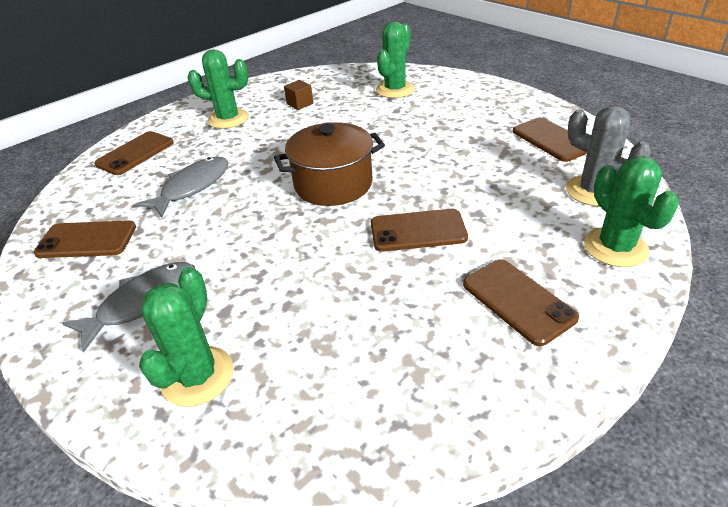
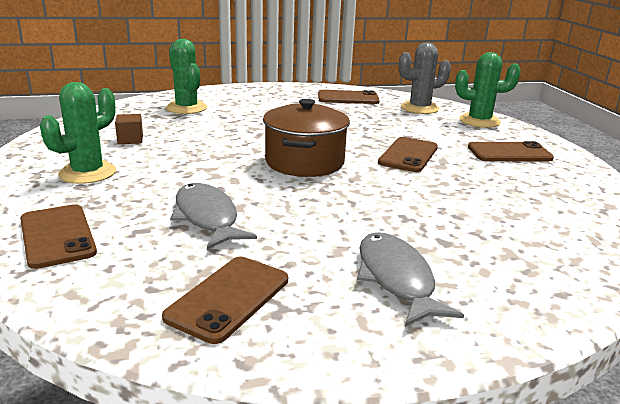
camera: 65 degrees left, 15 degrees down
green cactus [139,267,233,407] -> none

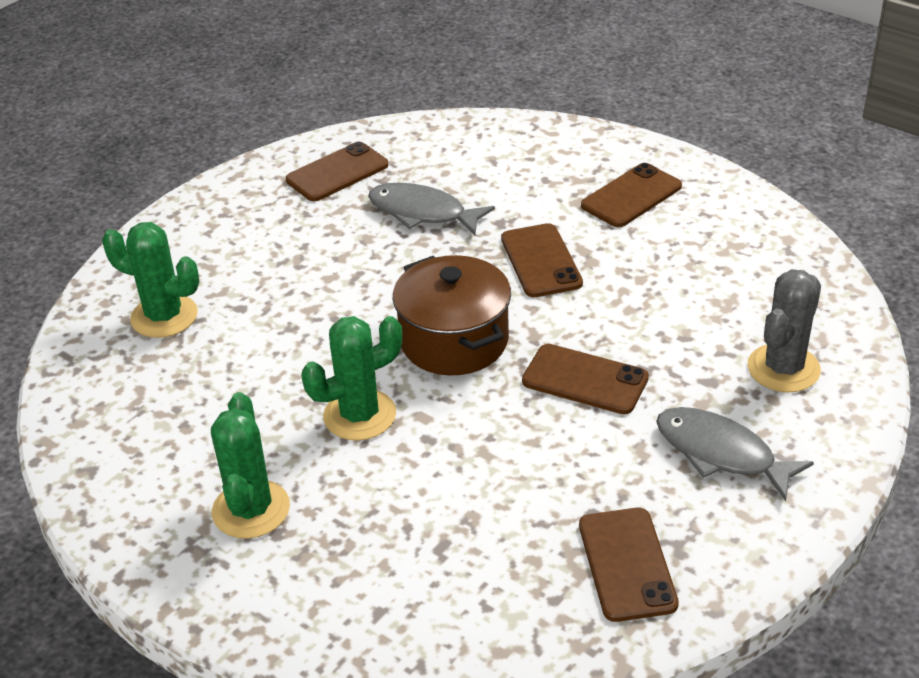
camera: 35 degrees left, 15 degrees up
brown phone [20,204,97,269] -> brown phone moved to [522,344,649,414]
brown cube [115,114,143,144] -> none
grey fish [170,183,257,249] -> grey fish moved to [368,183,495,235]
grey cactus [399,43,451,114] -> grey cactus moved to [748,269,821,392]
green cactus [455,52,521,128] -> green cactus moved to [301,316,402,441]

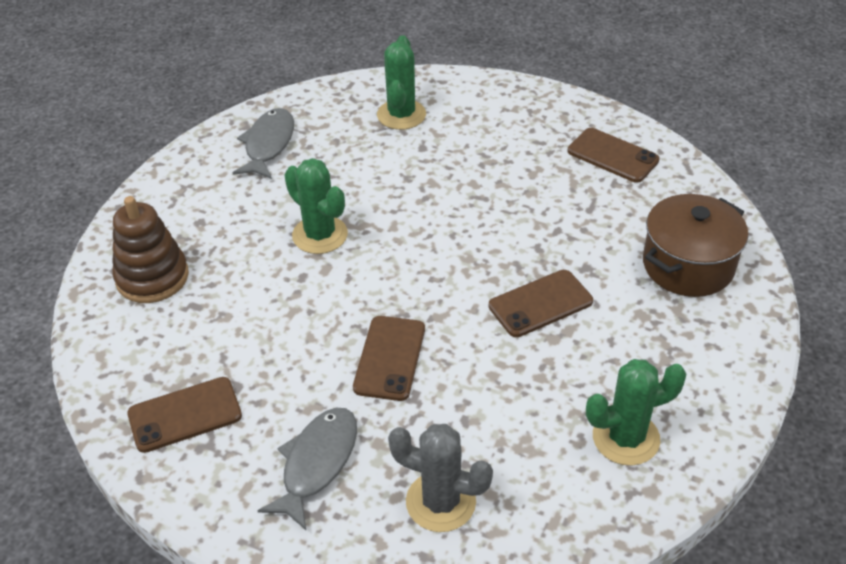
camera: 75 degrees right, 5 degrees up
green cactus [211,392,290,539] -> green cactus moved to [586,359,686,466]
grey fish [368,183,495,235] -> grey fish moved to [233,108,294,179]
brown pot [393,255,511,375] -> brown pot moved to [643,194,748,297]
brown phone [581,163,682,227] -> none
none -> brown stacking toy [112,196,189,303]

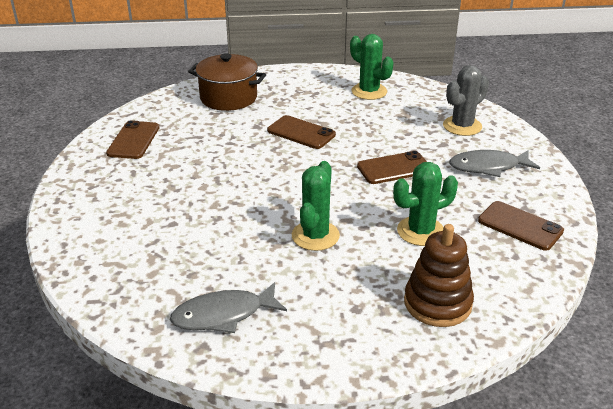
camera: 120 degrees left, 10 degrees down
green cactus [377,35,426,130] -> green cactus moved to [393,162,458,246]
grey cactus [388,424,493,532] -> grey cactus turned 60 degrees clockwise [443,65,489,136]

